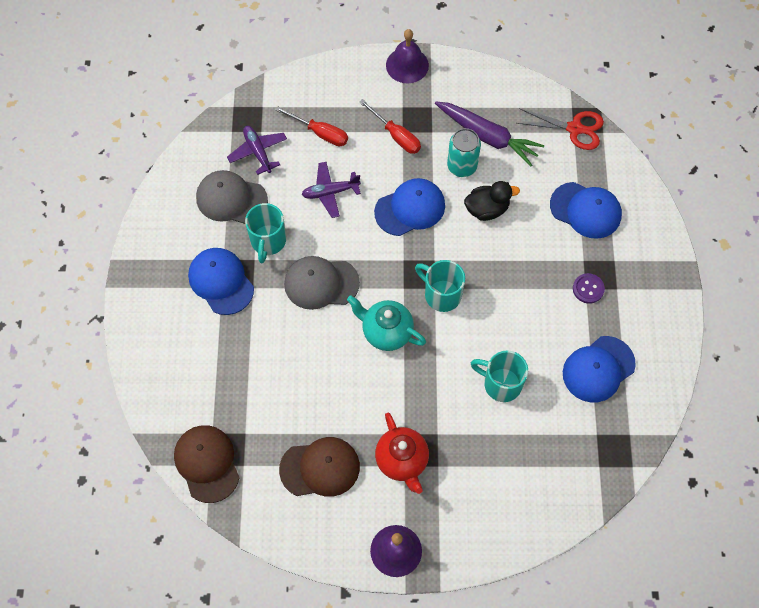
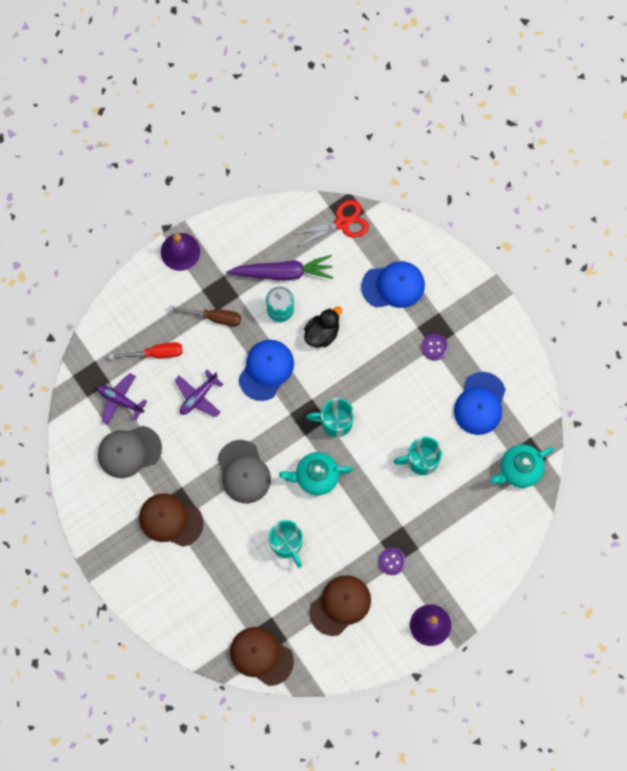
camera: 35 degrees left, 10 degrees up
blue cap [188,248,254,315] -> brown cap [139,493,204,547]
turquoise mug [245,203,286,263] -> turquoise mug moved to [269,520,303,568]
grey cap [284,256,360,310] -> grey cap turned 75 degrees counterclockwise [217,440,271,503]
red screwdriver [359,99,421,154] -> brown screwdriver [168,306,241,326]
red teapot [375,413,429,494] -> purple button [379,548,406,575]
none -> turquoise teapot [490,444,554,488]

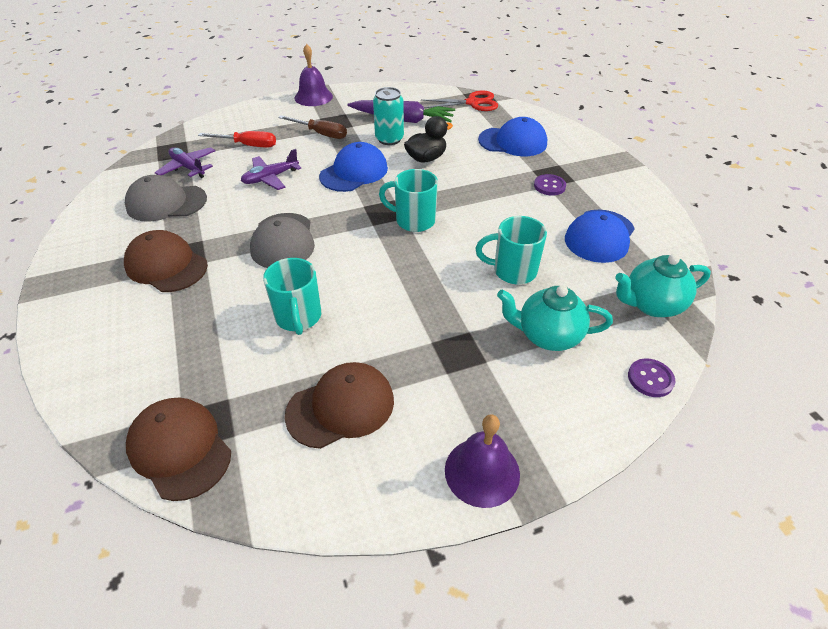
camera: 15 degrees right, 30 degrees down
turquoise teapot [279,452,353,495] -> turquoise teapot moved to [497,285,613,351]
purple button [379,548,406,575] -> purple button moved to [628,358,675,397]

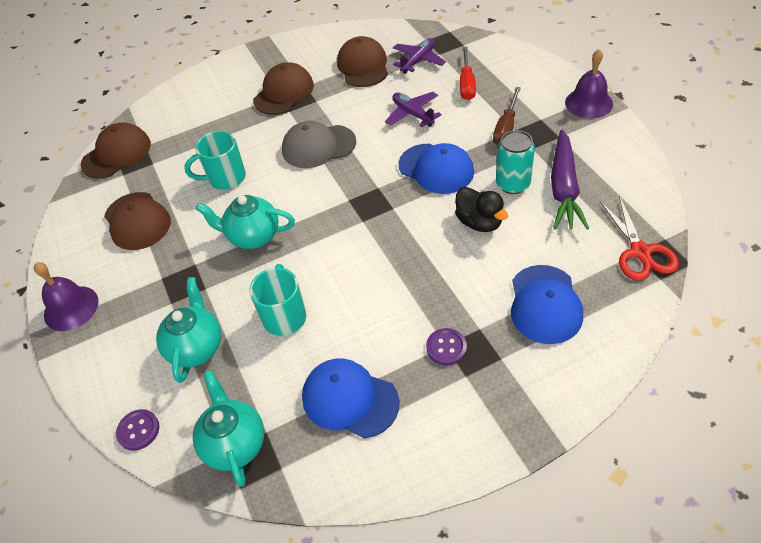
camera: 90 degrees right, 5 degrees up
grey cap [125,175,207,222] -> brown cap [337,36,388,87]
turquoise mug [379,169,438,232] -> none
none -> turquoise teapot [196,195,295,249]

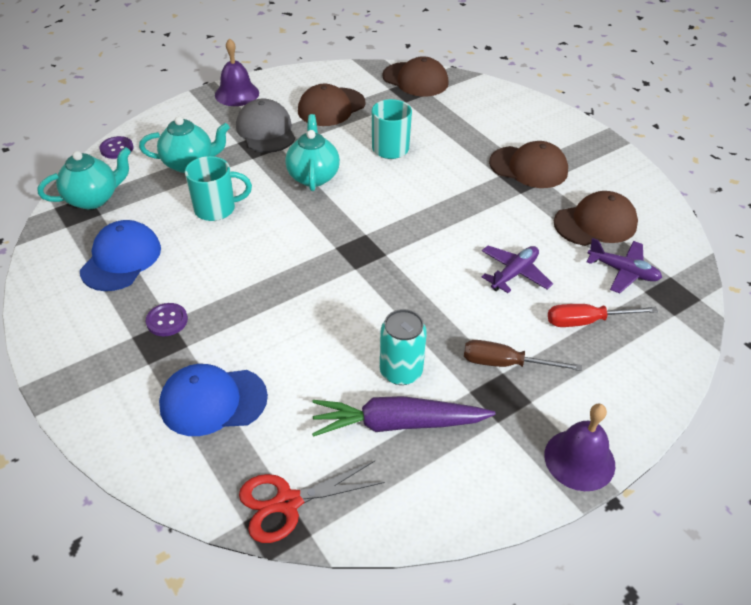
camera: 75 degrees right, 5 degrees down
grey cap [282,121,356,168] -> grey cap moved to [236,98,295,153]
blue cap [398,143,474,194] -> none
black duck [455,187,508,232] -> none

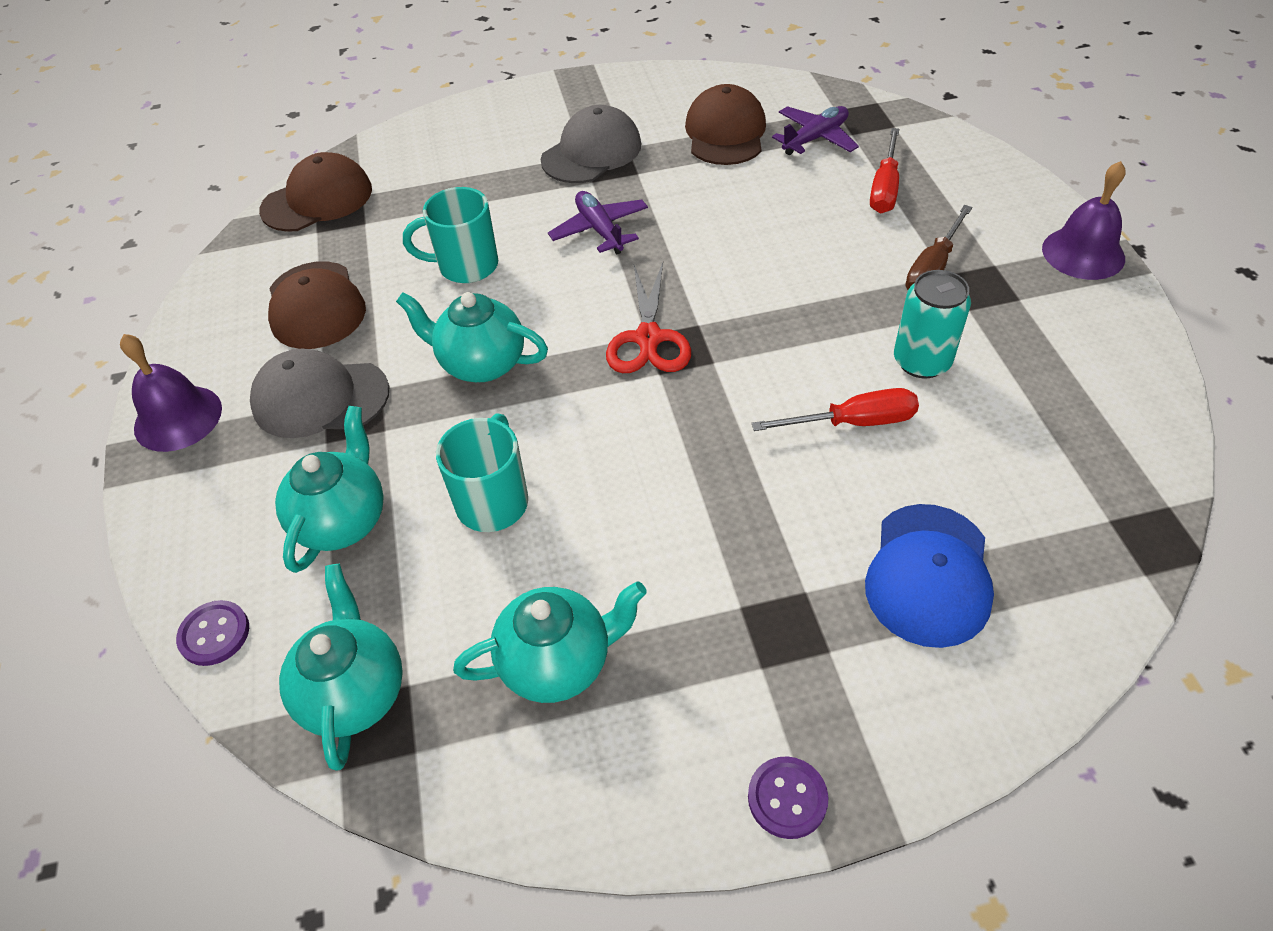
camera: 65 degrees left, 5 degrees up
blue cap [80,220,161,291] -> turquoise teapot [453,581,647,703]
purple button [146,303,188,336] -> purple button moved to [748,756,829,839]
red scissors [239,461,385,543] -> red scissors moved to [606,263,691,373]
purple carrot [312,396,496,437] -> none
purple plane [482,246,553,293] -> purple plane moved to [548,191,648,254]
brown cap [489,141,568,188] -> grey cap [541,105,641,183]
none -> red screwdriver [751,388,919,431]

